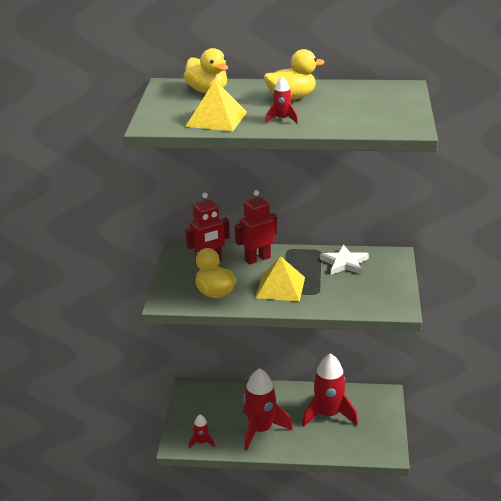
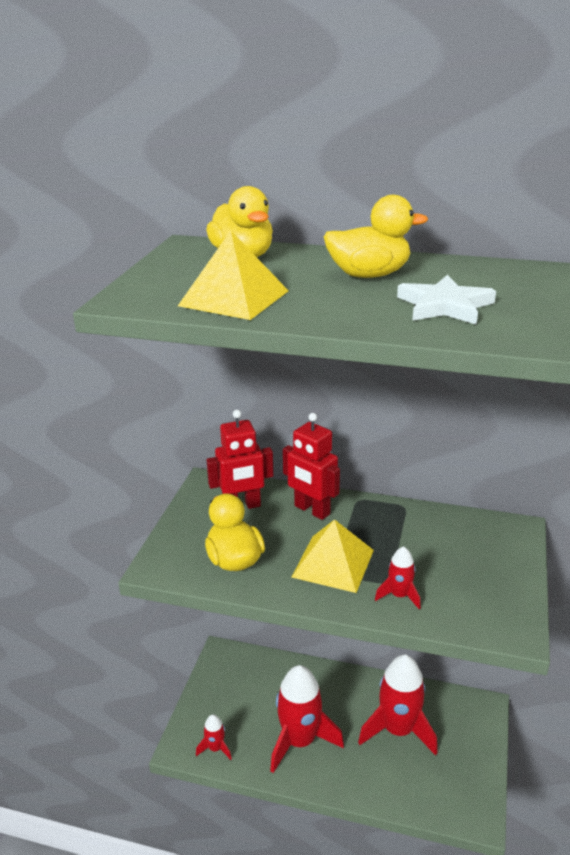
camera: 10 degrees right, 0 degrees up
red robot [235,190,277,265] -> red robot turned 120 degrees counterclockwise [283,413,340,520]
red rocket [266,77,298,124] -> red rocket moved to [375,546,421,610]
white star [320,245,369,275] -> white star moved to [397,275,496,325]

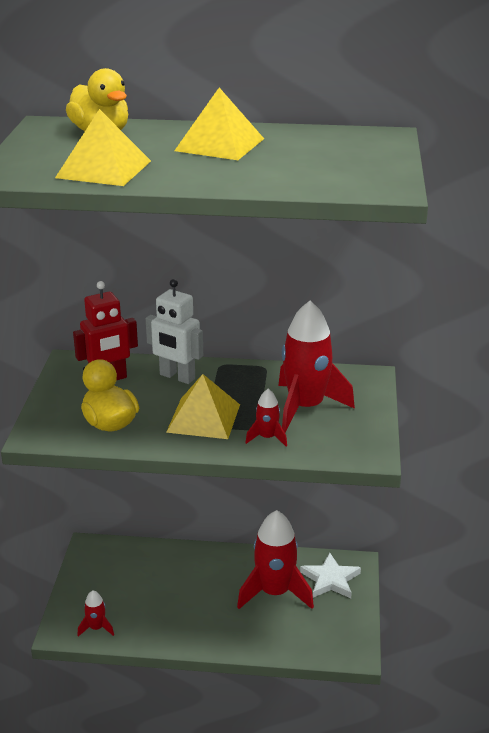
camera: 10 degrees left, 0 degrees up
red rocket [270,665,344,773] -> red rocket moved to [278,301,355,432]
red robot [283,413,340,520] -> white robot [146,279,203,384]
yellow duck [324,195,428,278] -> yellow pyramid [174,88,264,160]
white star [397,275,496,325] -> white star moved to [300,552,361,598]

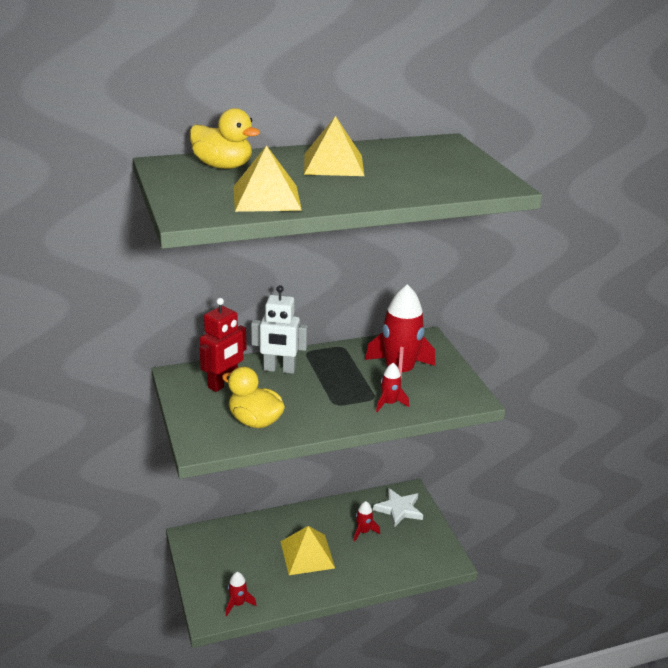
camera: 25 degrees left, 0 degrees up
yellow pyramid [166,374,240,439] -> yellow pyramid moved to [280,526,335,575]
red rocket [237,510,314,609] -> red rocket [354,501,380,542], size x0.46

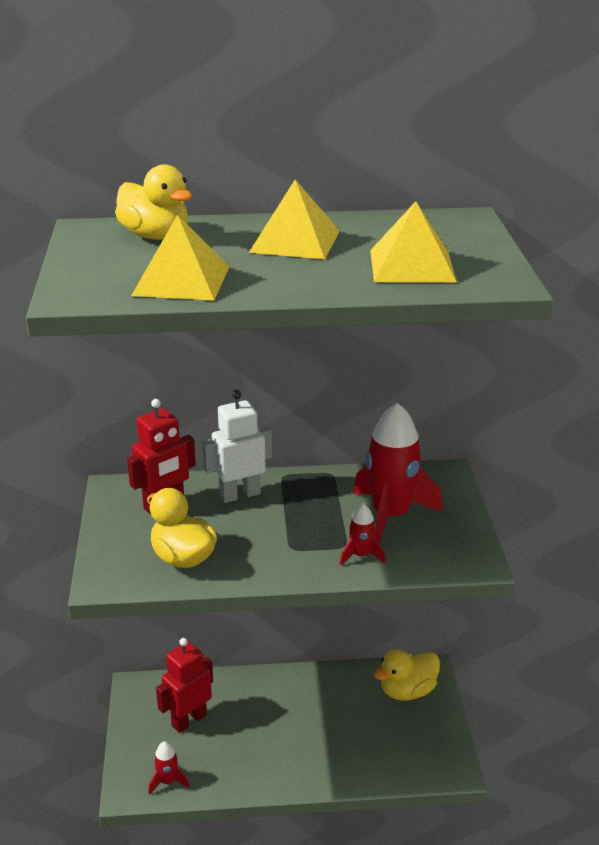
camera: 15 degrees right, 0 degrees up
white robot [251,285,308,374] -> white robot turned 135 degrees clockwise [202,390,272,503]
yellow pyramid [280,526,335,575] -> yellow pyramid moved to [370,201,457,282]
red rocket [354,501,380,542] -> none
white star [373,488,423,528] -> yellow duck [374,649,440,701]
none -> red robot [156,638,213,733]

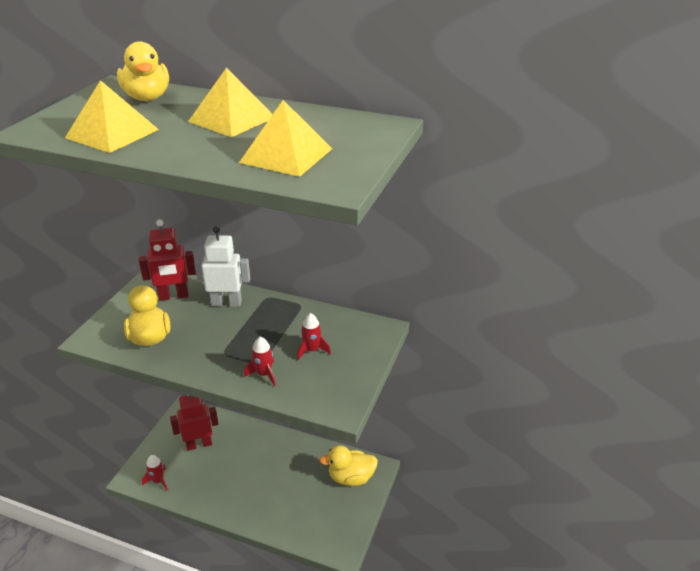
camera: 25 degrees right, 5 degrees up
red rocket [353,402,443,544] -> red rocket [297,313,331,360], size x0.46

